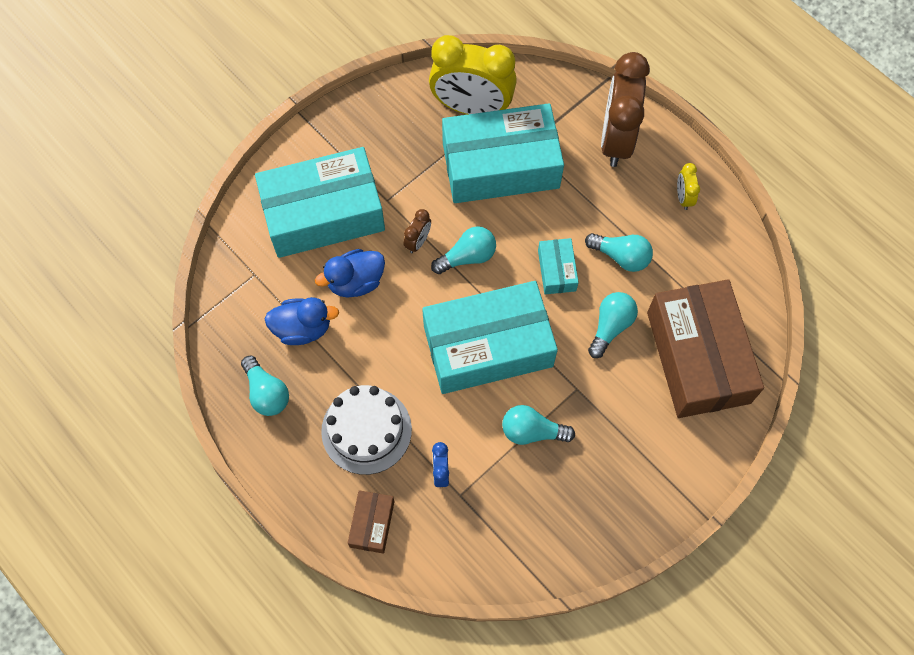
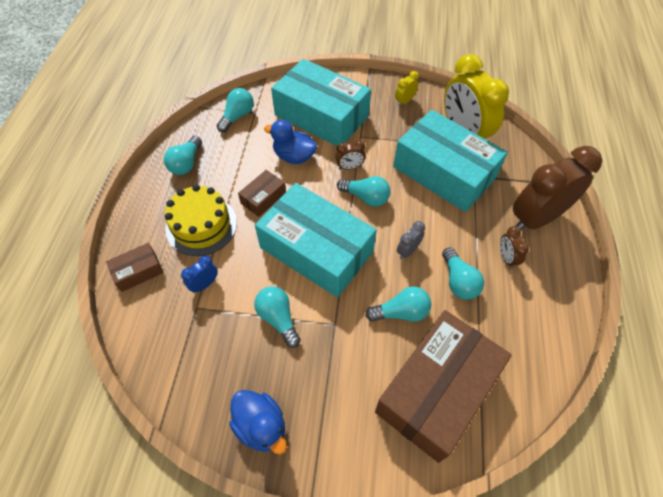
camera: 50 degrees right, 10 degrees down
blue duck [265,297,339,345] -> blue duck moved to [229,390,287,455]
white cake [321,385,412,475] -> yellow cake [165,184,237,256]
turquoise box [538,238,579,294] -> grey clock [397,221,425,259]
yellow clock [677,163,700,210] -> yellow clock moved to [395,71,419,106]
none -> turquoise light bulb [217,88,254,132]
none -> brown box [238,170,286,217]
none -> brown clock [500,226,529,269]

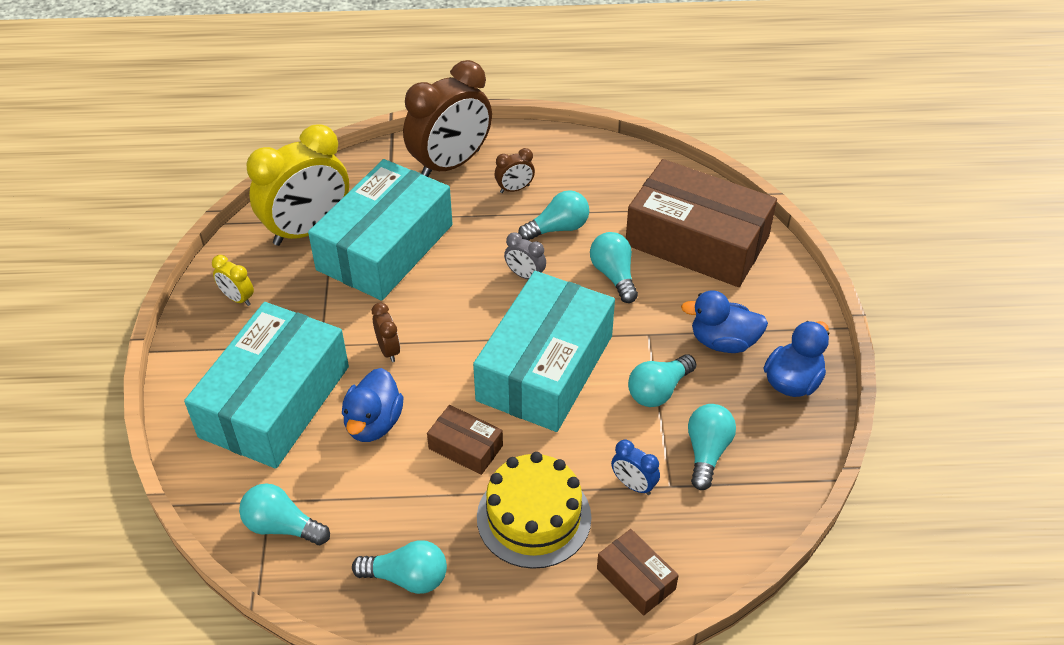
camera: 100 degrees left, 10 degrees down
turquoise light bulb [337,176,391,207] -> turquoise light bulb moved to [688,404,736,490]
brown clock [513,146,602,230] -> brown clock turned 90 degrees counterclockwise [403,60,492,177]
none -> blue duck [681,291,768,353]

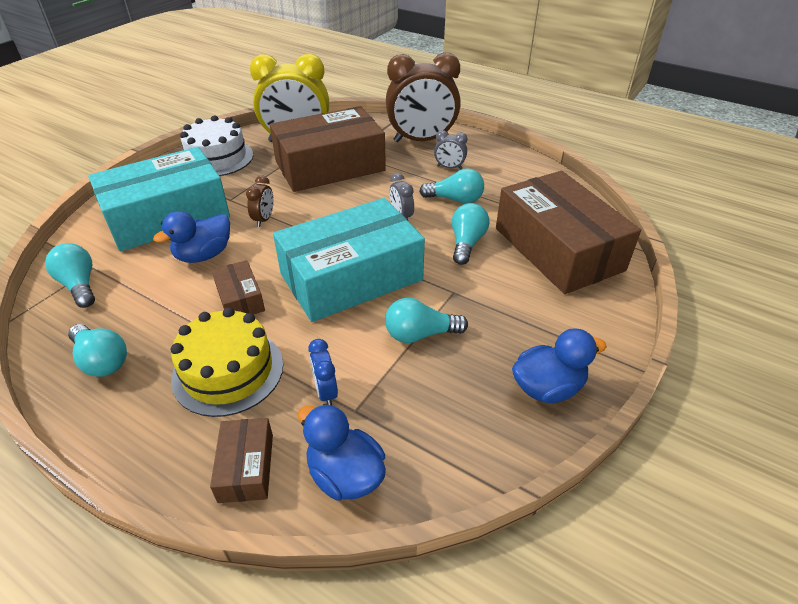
camera: 35 degrees right, 5 degrees down
yellow clock [212,255,254,306] -> white cake [180,115,253,176]
turquoise box [308,159,452,301] -> brown box [270,106,386,192]
brown clock [495,148,535,193] -> grey clock [434,130,467,169]
blue duck [681,291,768,353] -> blue duck moved to [298,404,386,501]
turquoise light bulb [688,404,736,490] -> none

